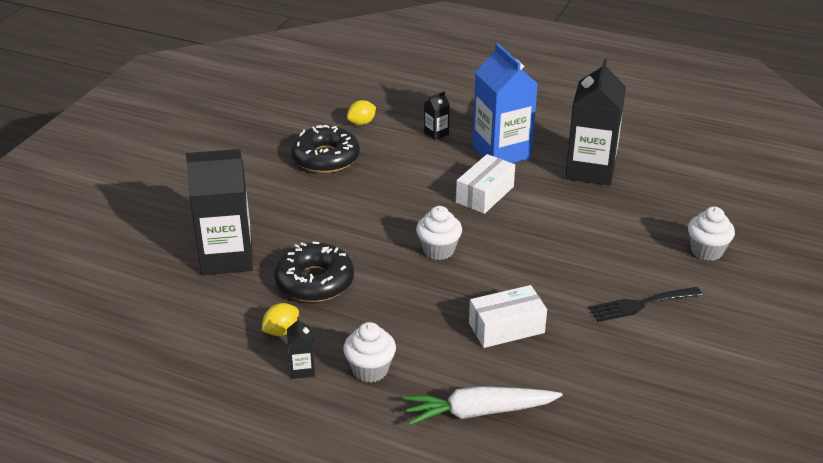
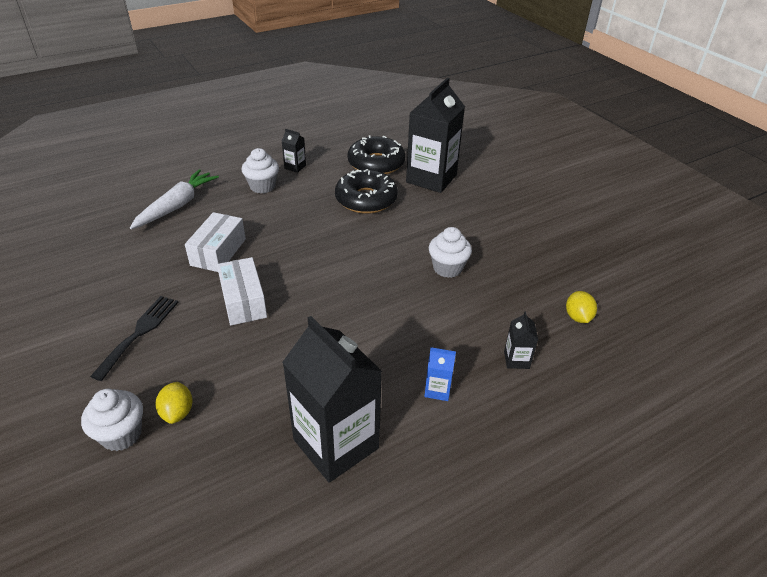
camera: 125 degrees right, 5 degrees up
yellow lemon [262,303,299,336] -> yellow lemon moved to [155,382,193,424]
black donut [291,125,360,173] -> black donut moved to [347,135,406,174]
white cupcake [416,206,462,260] -> white cupcake moved to [429,227,472,278]
white box [456,154,515,214] -> white box moved to [217,257,267,325]
blue carton [473,43,538,163] -> blue carton [424,347,456,401], size x0.42

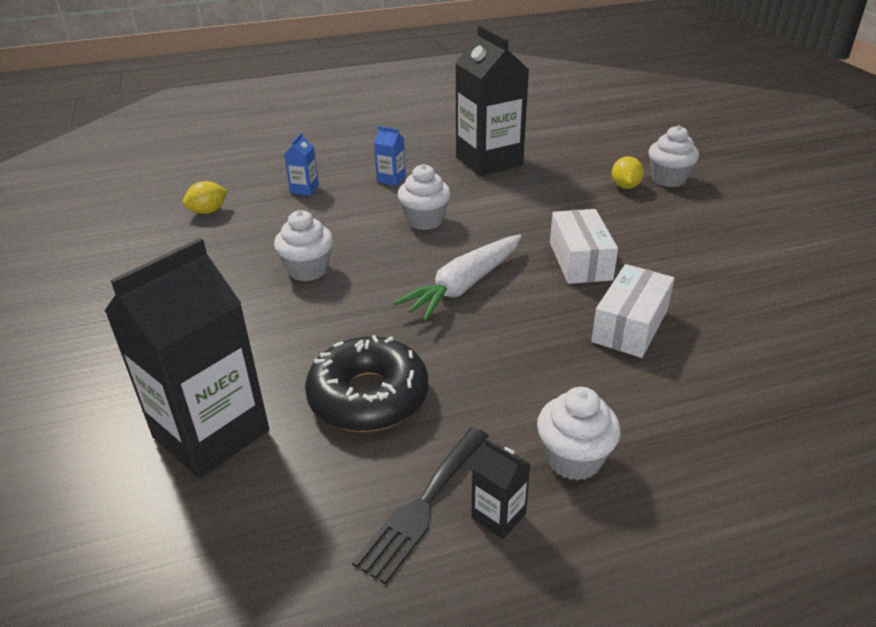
camera: 165 degrees left, 5 degrees down
black fork [90,296,179,381] -> black fork moved to [352,427,489,585]
white carrot [130,169,219,229] -> white carrot moved to [394,234,521,321]
black donut [347,135,406,174] -> none
black carton [504,312,538,369] -> blue carton [284,133,319,196]
yellow lemon [566,291,597,323] -> yellow lemon turned 45 degrees clockwise [183,181,228,214]
none -> white cupcake [398,164,451,230]

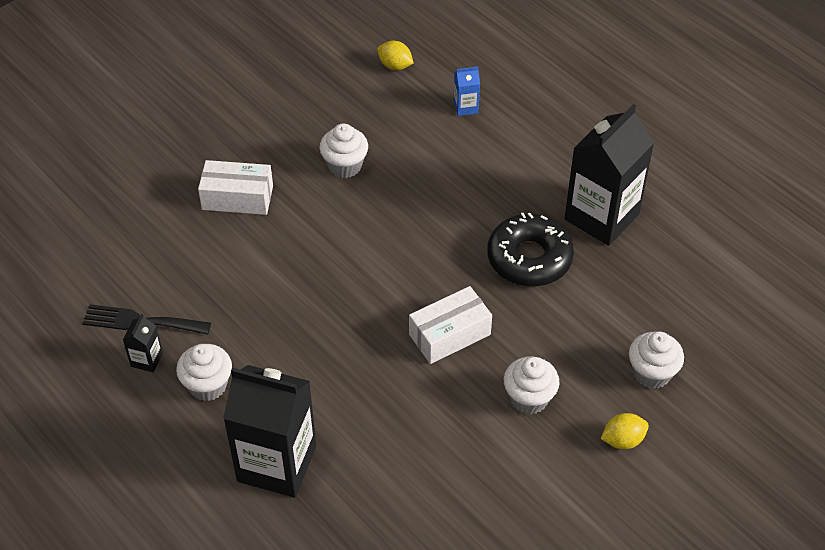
camera: 65 degrees right, 15 degrees up
black carton [105,238,269,479] -> black carton moved to [223,365,316,498]
black donut [305,335,428,432] -> black donut moved to [487,213,574,286]
blue carton [374,126,406,186] -> none
white carrot [394,234,521,321] -> none
white cupcake [398,164,451,230] -> white cupcake moved to [504,357,560,414]
white box [591,264,675,358] -> white box moved to [198,160,273,215]
yellow lemon [612,156,644,189] -> yellow lemon moved to [601,413,649,449]

